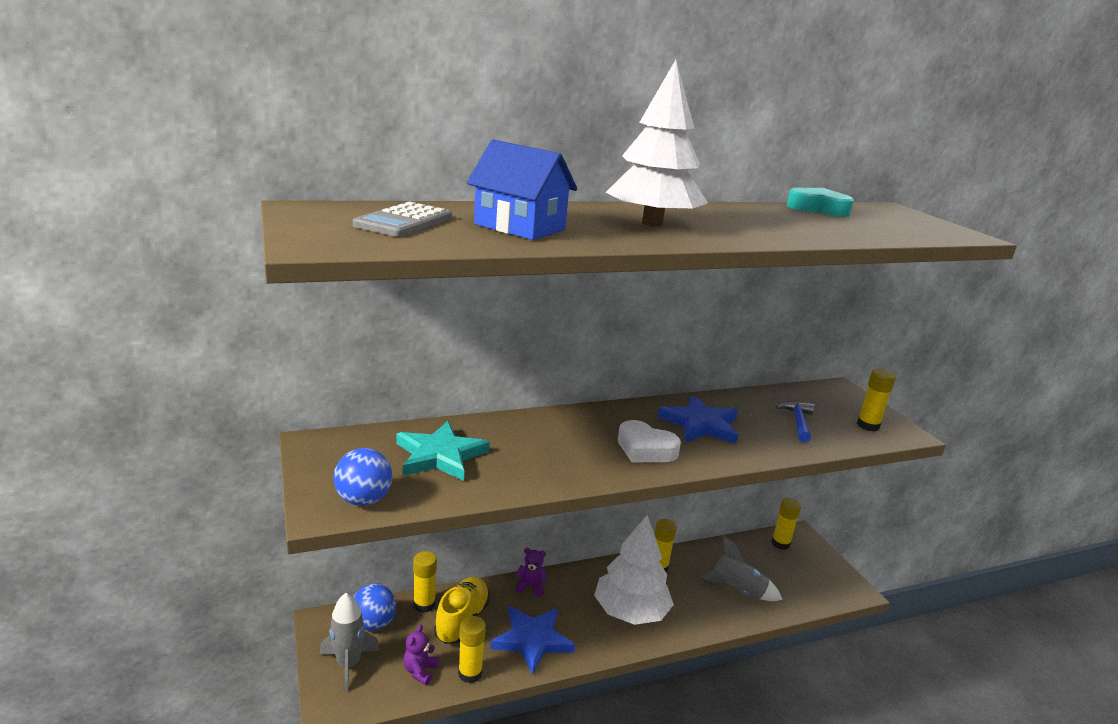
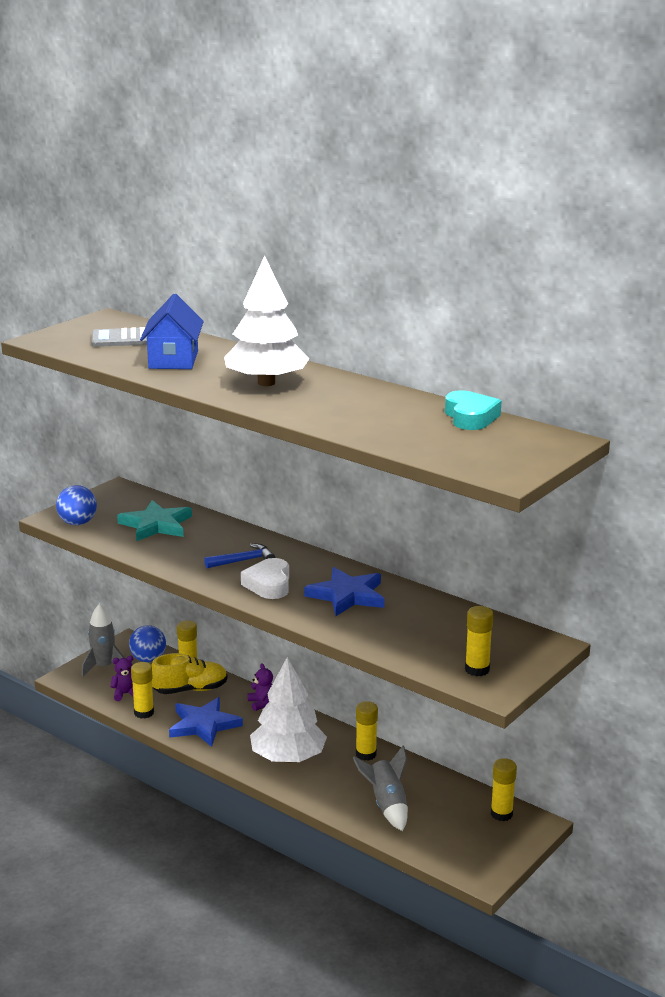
camera: 60 degrees right, 0 degrees up
blue hammer [776,401,814,443] -> blue hammer moved to [204,543,275,568]

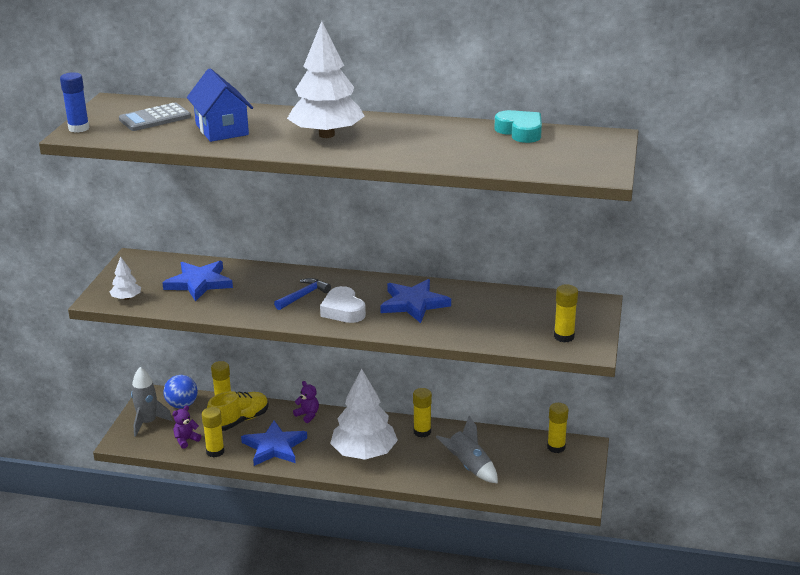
camera: 25 degrees left, 5 degrees up
blue ball [56,485,97,525] -> white tree [110,256,141,300]
turquoise star [117,500,192,541] -> blue star [162,261,233,302]
none -> blue glue stick [60,72,90,133]

